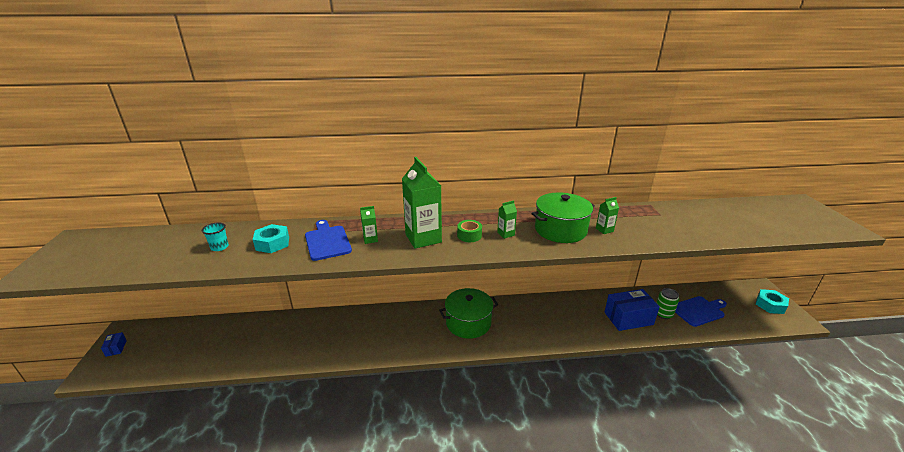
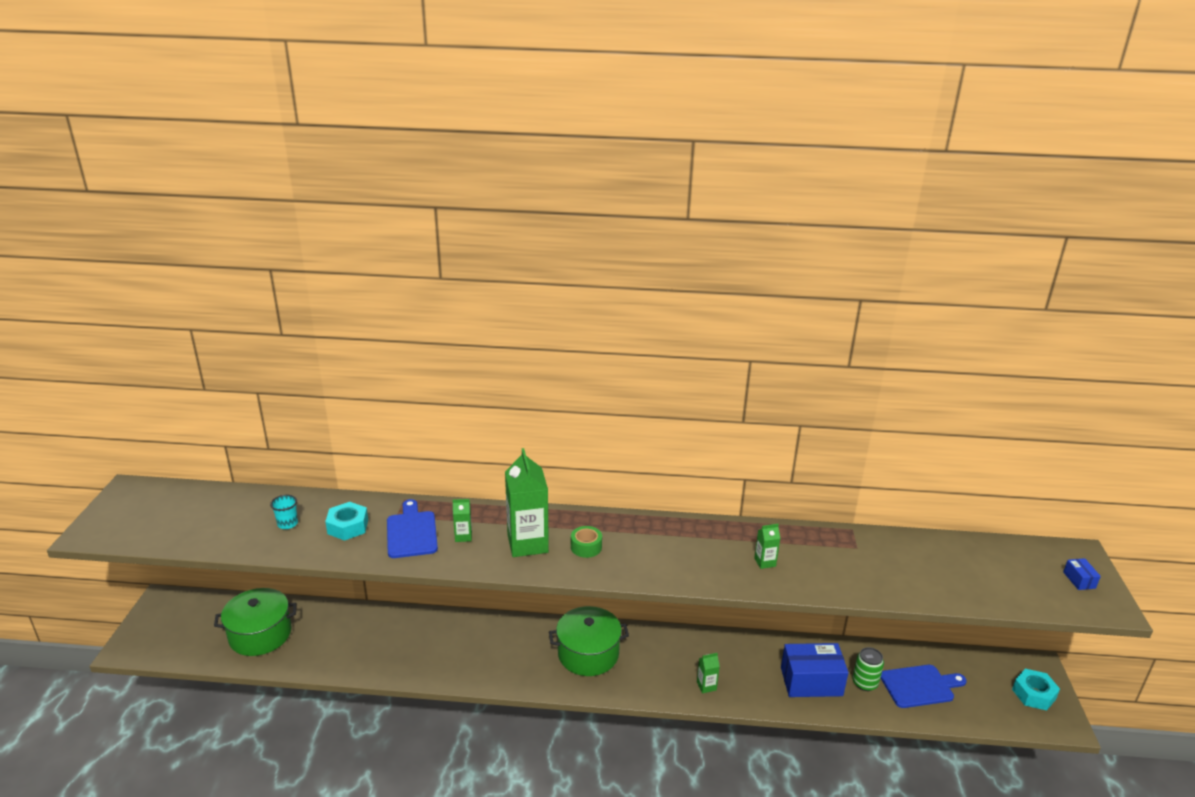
camera: 10 degrees right, 0 degrees up
blue box [101,332,127,357] -> blue box moved to [1063,558,1101,590]
green carton [497,200,517,239] -> green carton moved to [697,653,720,693]
green pot [532,192,595,243] -> green pot moved to [214,588,297,656]

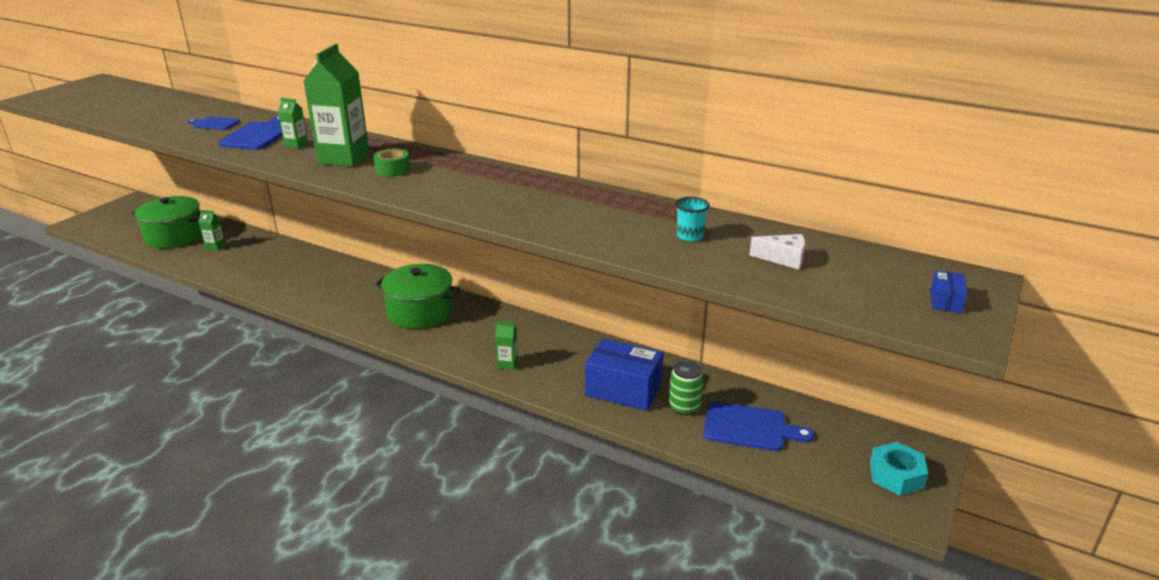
camera: 25 degrees right, 0 degrees up
turquoise cup [270,495,298,529] -> turquoise cup moved to [675,197,710,241]
turquoise nut [325,502,368,541] -> blue cutting board [187,117,240,130]
green carton [754,524,781,569] -> green carton moved to [198,210,226,250]
none -> white cheese [749,234,805,269]

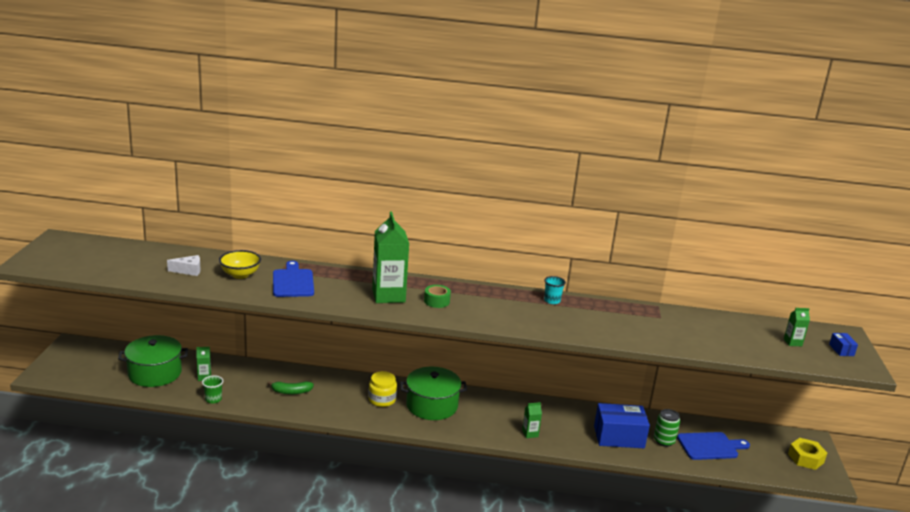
camera: 25 degrees left, 5 degrees down
blue cutting board [187,117,240,130] -> yellow bowl [219,250,261,279]
green carton [278,98,308,149] -> green carton moved to [784,308,810,346]
turquoise cup [675,197,710,241] -> turquoise cup moved to [544,276,566,304]
white cheese [749,234,805,269] -> white cheese moved to [167,255,201,276]
turquoise nut [870,442,928,495] -> yellow nut [788,438,827,470]
none -> green cup [202,375,223,404]
none -> green banana [267,381,314,394]
none -> yellow jar [368,371,397,407]

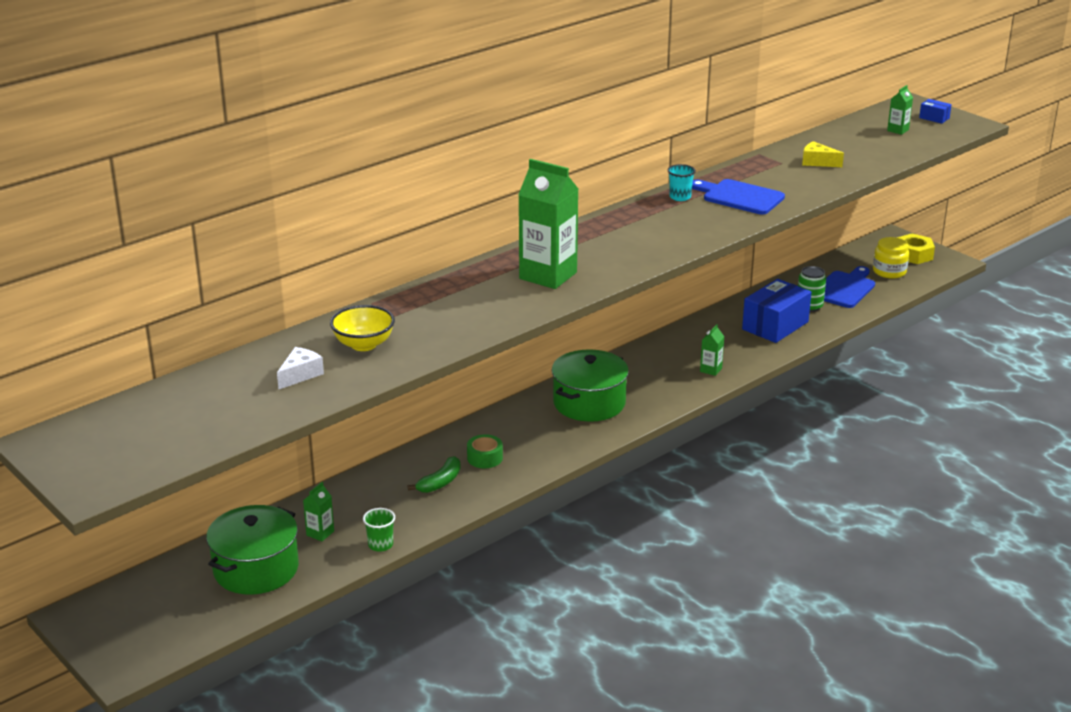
camera: 45 degrees left, 5 degrees up
blue cutting board [273,261,314,297] -> blue cutting board moved to [692,179,785,215]
yellow jar [368,371,397,407] -> yellow jar moved to [873,237,909,279]
green tape [424,285,451,308] -> green tape moved to [467,434,503,468]
none -> yellow cheese [802,141,844,167]

